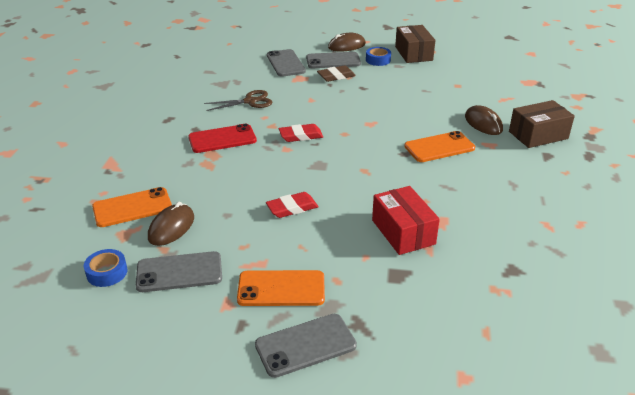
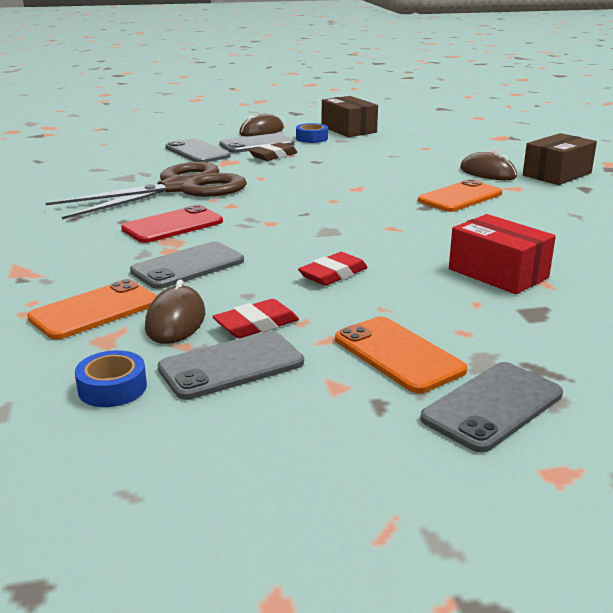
camera: 20 degrees left, 10 degrees down
brown scissors [204,90,272,111] -> brown scissors [46,162,247,220], size x2.04
orange phone [237,270,325,306] -> orange phone turned 75 degrees clockwise [335,317,467,393]
red eraser [279,124,323,142] -> red eraser moved to [212,299,299,338]
none -> grey phone [130,242,244,289]

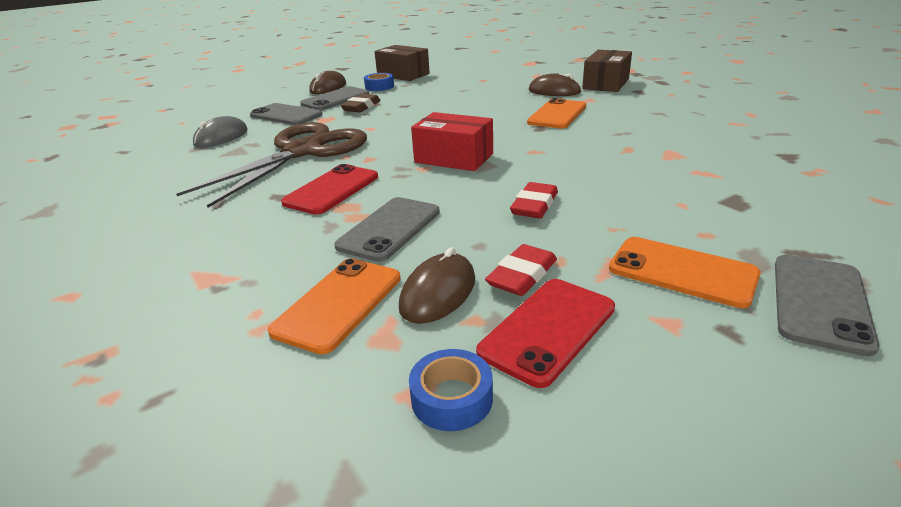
camera: 20 degrees left, 5 degrees up
brown mouse [145,279,205,344] -> brown mouse turned 45 degrees clockwise [399,247,475,324]
grey phone [158,331,304,400] -> red phone [476,279,615,388]
red box [449,214,556,294] -> red box moved to [411,112,493,171]
none -> grey mouse [193,116,247,148]

